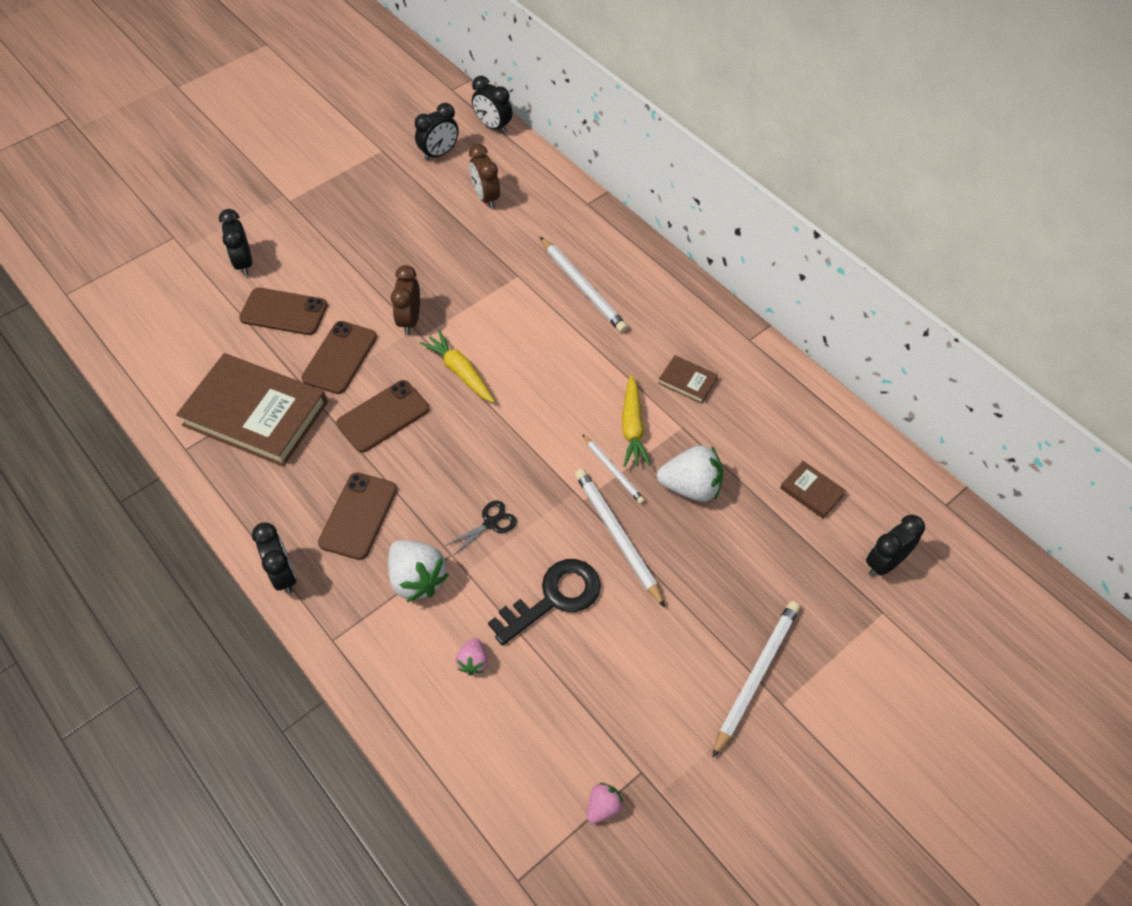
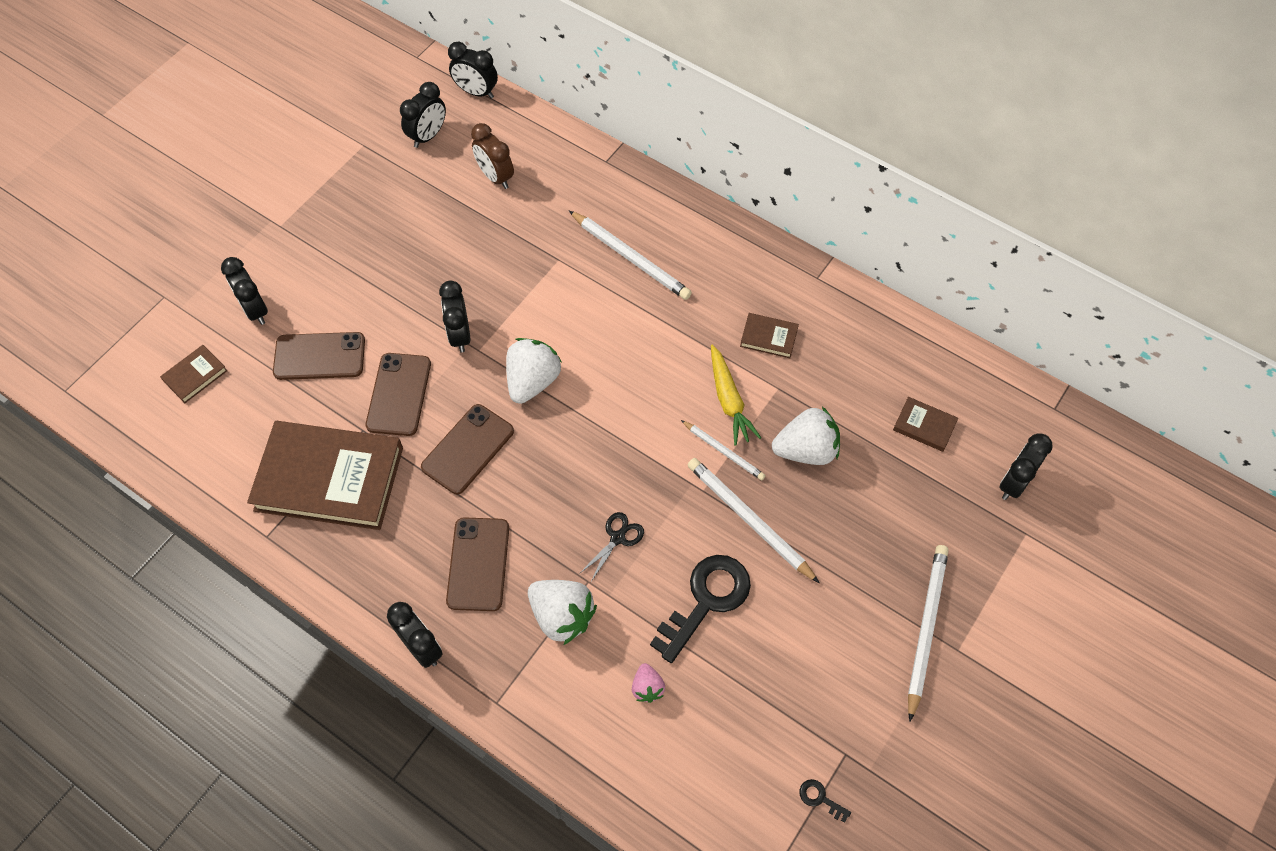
camera: 15 degrees left, 5 degrees up
brown clock [391,265,420,335] -> black clock [439,281,471,352]
yellow carrot [420,330,495,403] -> white strawberry [506,338,562,404]
pink strawberry [587,783,624,824] -> black key [799,779,851,823]
none -> brown book [160,345,227,403]

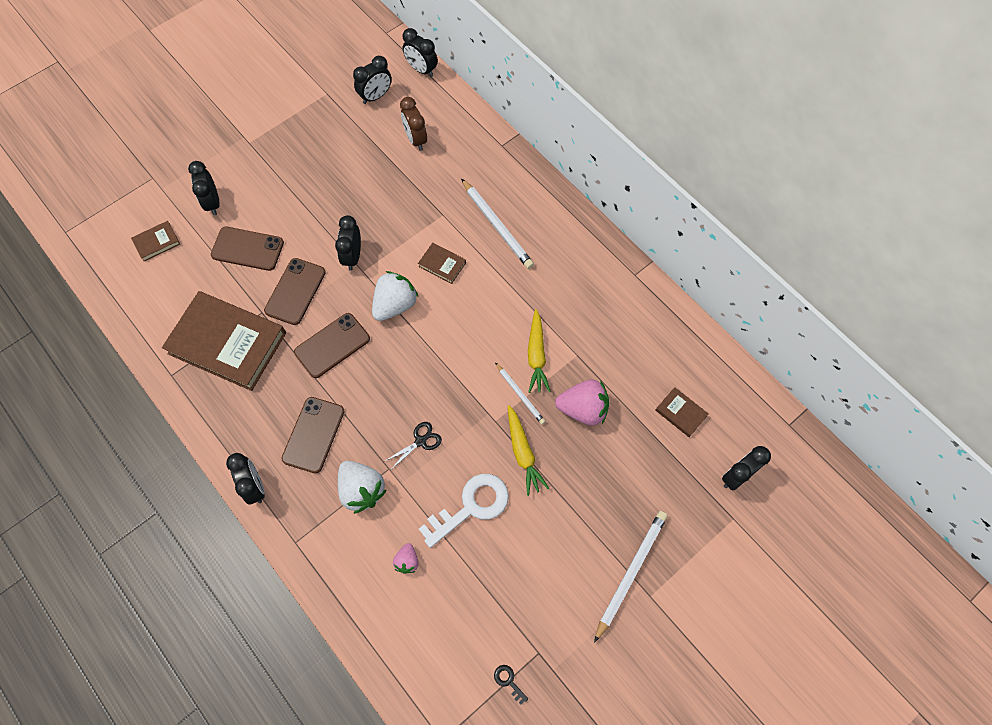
camera: 15 degrees right, 5 degrees up
black key [650,555,751,663] -> white key [419,474,509,548]
white pencil [688,458,820,583] -> yellow carrot [508,405,549,496]
brown book [740,313,799,358] -> brown book moved to [418,243,466,284]
white strawberry [772,406,840,465] -> pink strawberry [555,379,609,426]

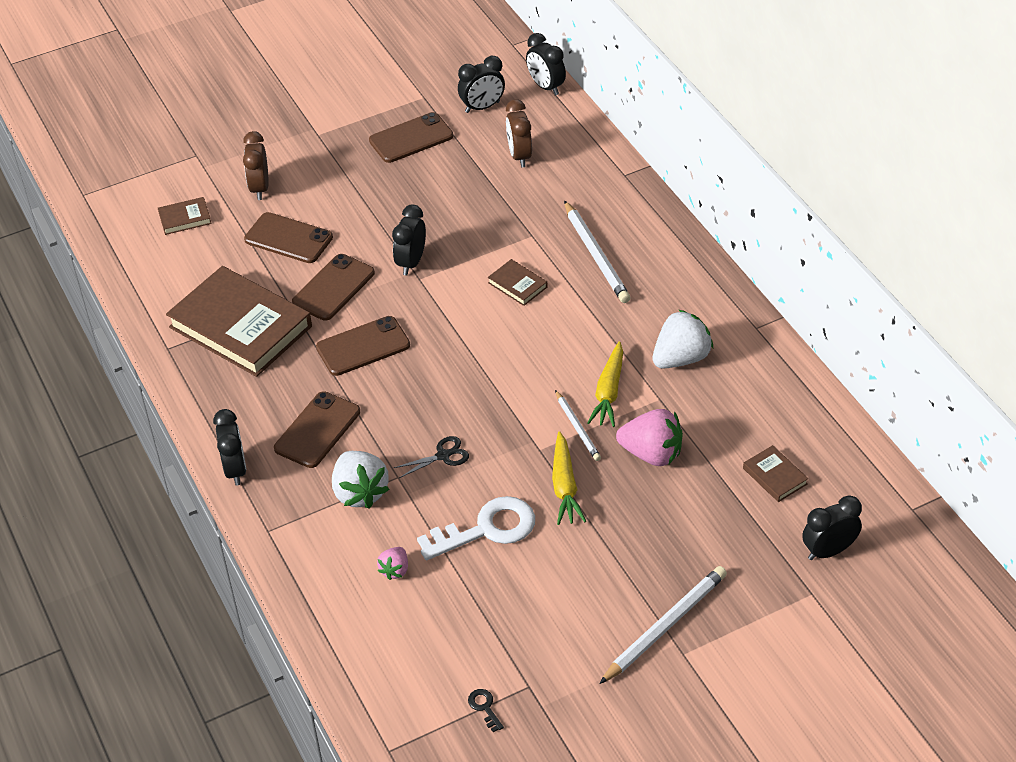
camera: 15 degrees right, 20 degrees down
black clock [188,161,220,215] -> brown clock [243,131,269,200]
white strawberry [372,271,418,321] -> white strawberry moved to [653,310,713,369]
none -> brown phone [369,112,453,163]

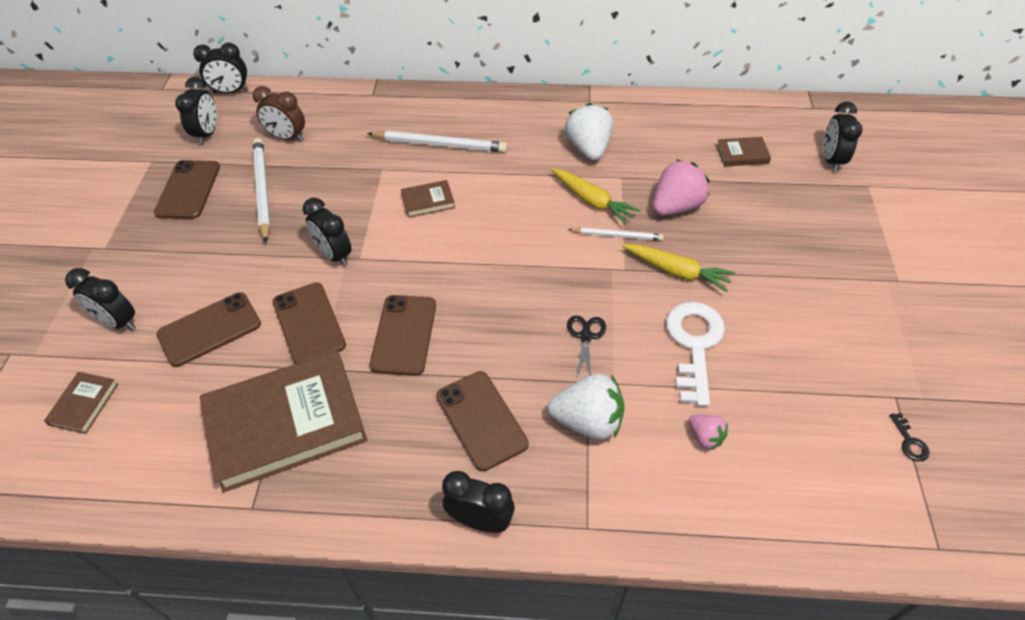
camera: 60 degrees left, 5 degrees up
brown clock [243,131,269,200] -> black clock [65,268,136,330]
black key [468,689,504,732] -> black key turned 105 degrees counterclockwise [889,413,929,462]
white pencil [599,566,727,684] -> white pencil moved to [253,138,270,243]

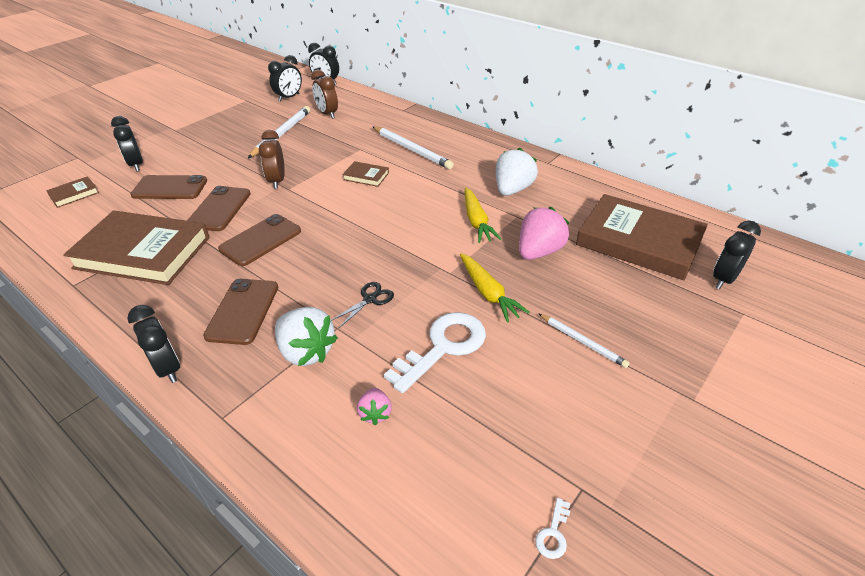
camera: 35 degrees right, 10 degrees down
brown phone [154,160,220,219] -> none
black clock [303,198,352,267] -> brown clock [259,130,285,189]
white pencil [568,227,664,241] -> white pencil moved to [538,313,630,368]
pink strawberry [653,159,710,216] -> pink strawberry turned 45 degrees counterclockwise [519,207,569,260]
brown book [716,137,771,167] -> brown book [576,194,708,280], size x2.37
black key [889,413,929,462] -> white key [535,498,570,559]

